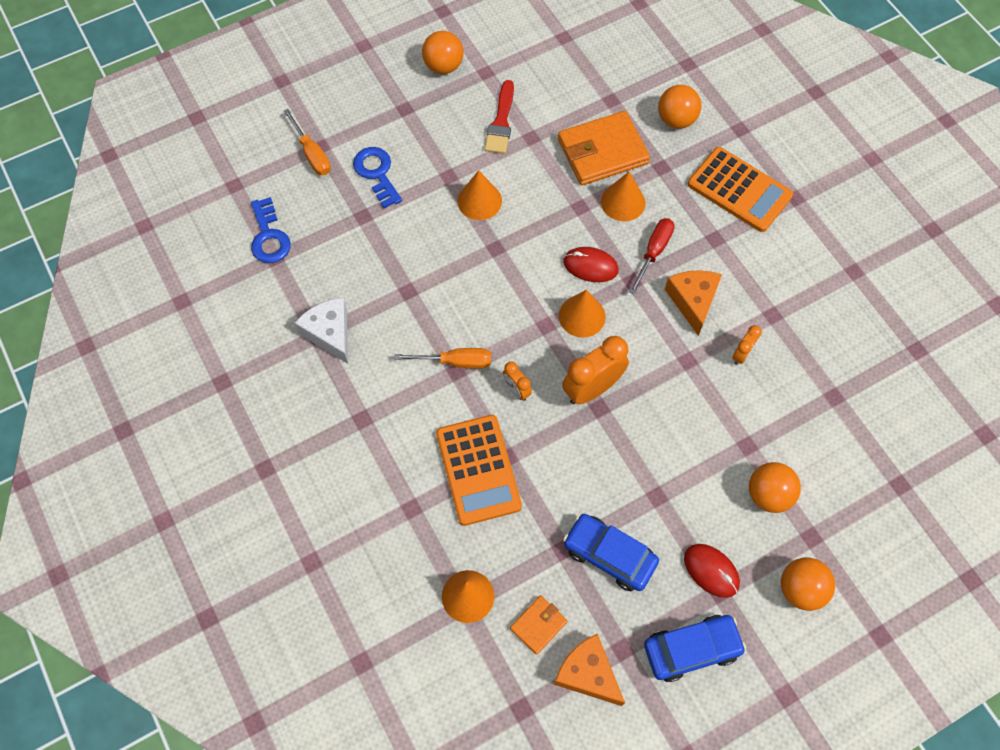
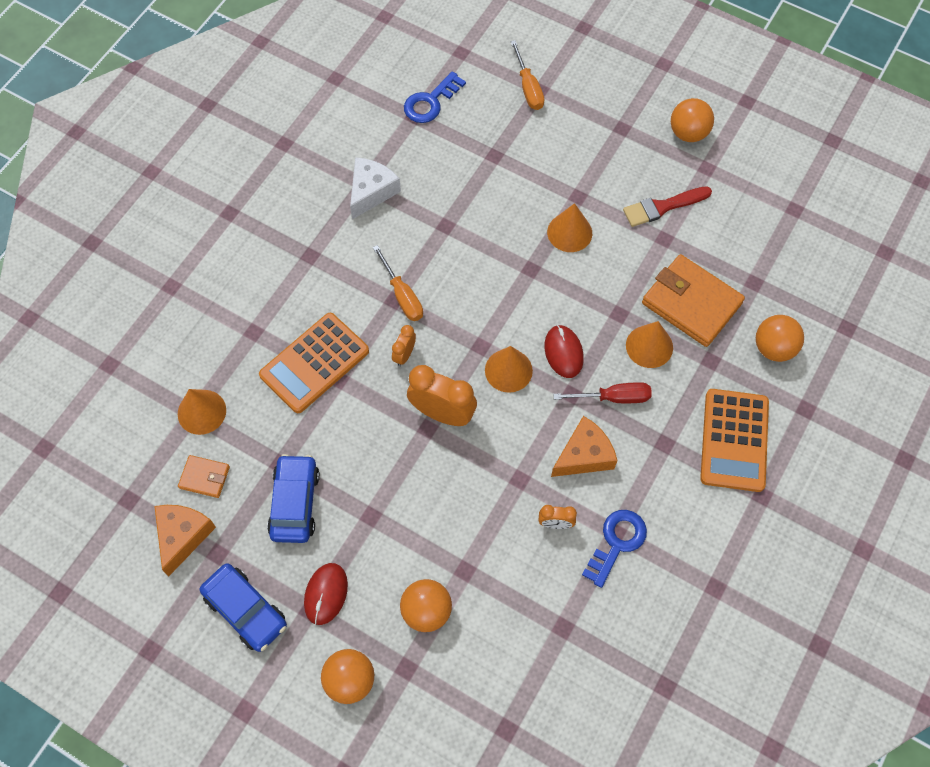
camera: 60 degrees right, 0 degrees up
orange screwdriver [284,109,331,175] -> orange screwdriver turned 45 degrees counterclockwise [511,40,544,110]
blue key [353,147,402,208] -> blue key moved to [582,510,647,588]

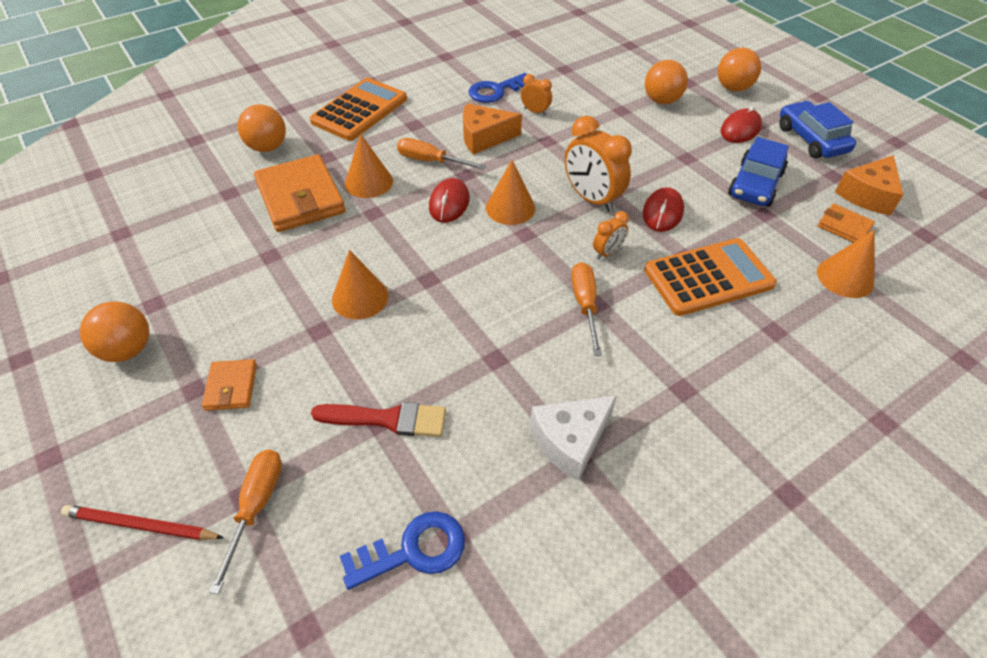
camera: 155 degrees left, 15 degrees down
red screwdriver [553,382,652,403] -> orange screwdriver [397,138,486,170]
red brush [623,186,712,227] -> red brush moved to [311,402,446,437]
none -> red pencil [61,505,224,540]
none -> orange wallet [202,359,257,411]
none -> red mouse [643,187,684,232]

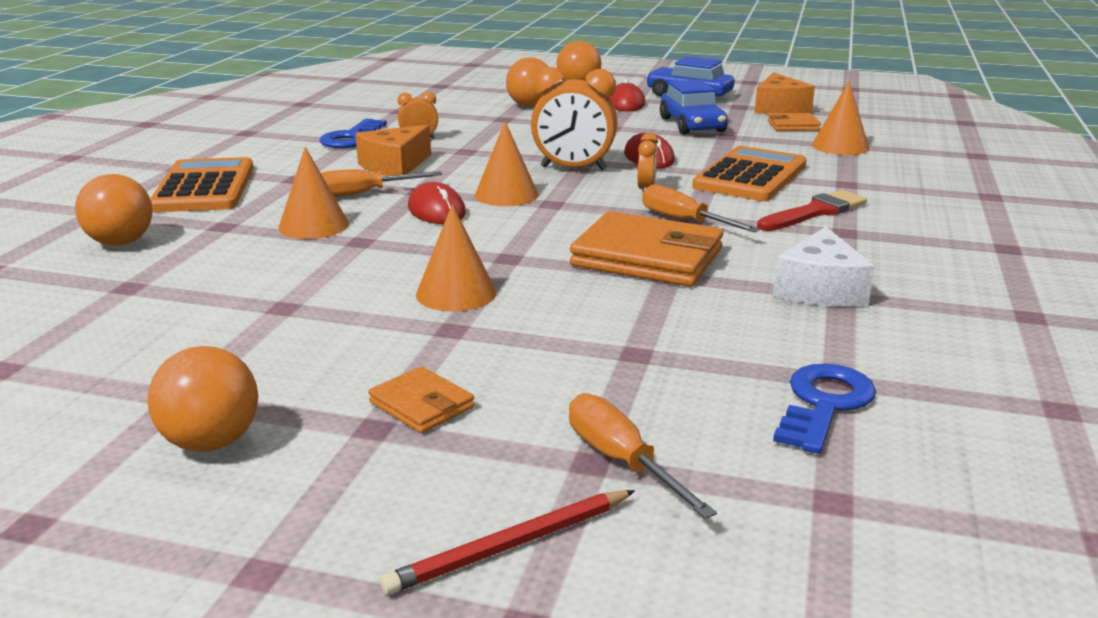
camera: 40 degrees left, 25 degrees down
orange wallet [254,154,346,232] -> orange wallet moved to [570,211,723,286]
red brush [311,402,446,437] -> red brush moved to [757,190,867,231]

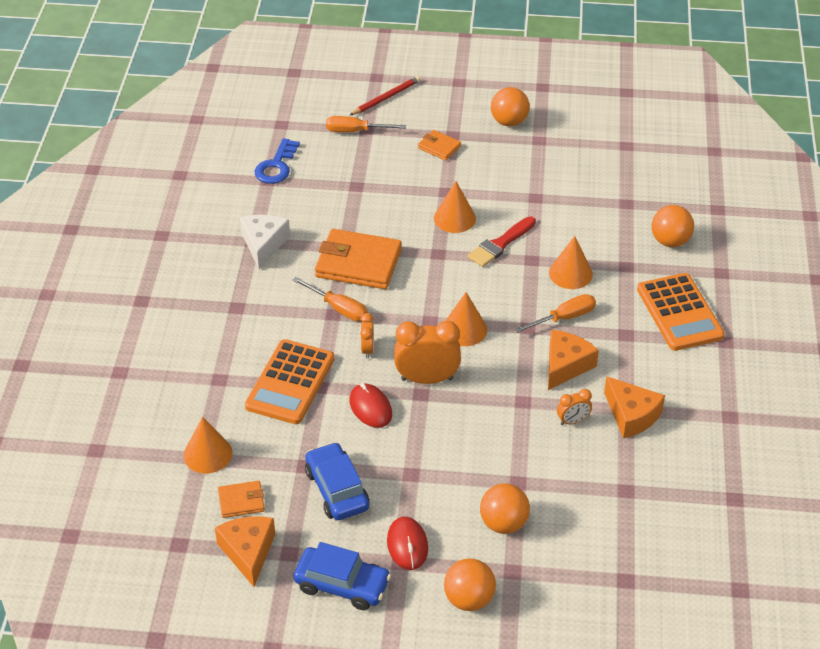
camera: 170 degrees right, 20 degrees up
blue key [319,119,387,148] -> orange cheese [604,376,665,438]
red mouse [408,182,466,224] -> none
orange screwdriver [569,393,717,519] -> orange screwdriver turned 135 degrees clockwise [326,116,406,132]
red brush [757,190,867,231] -> red brush moved to [467,216,536,267]

